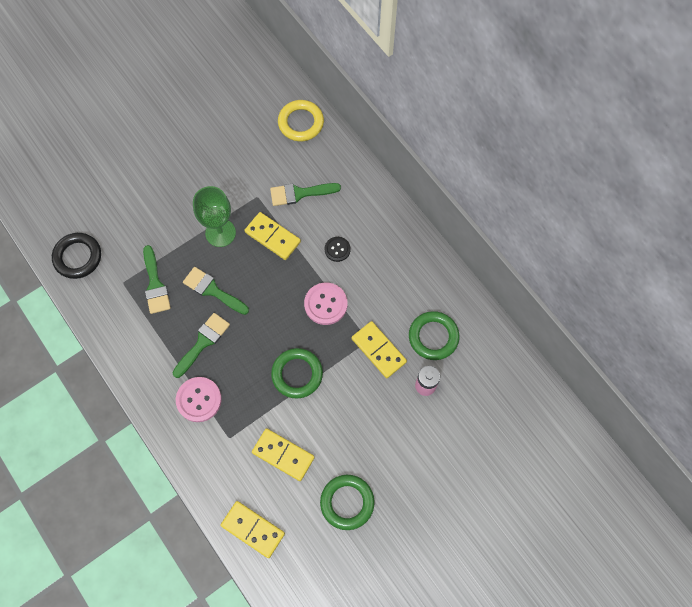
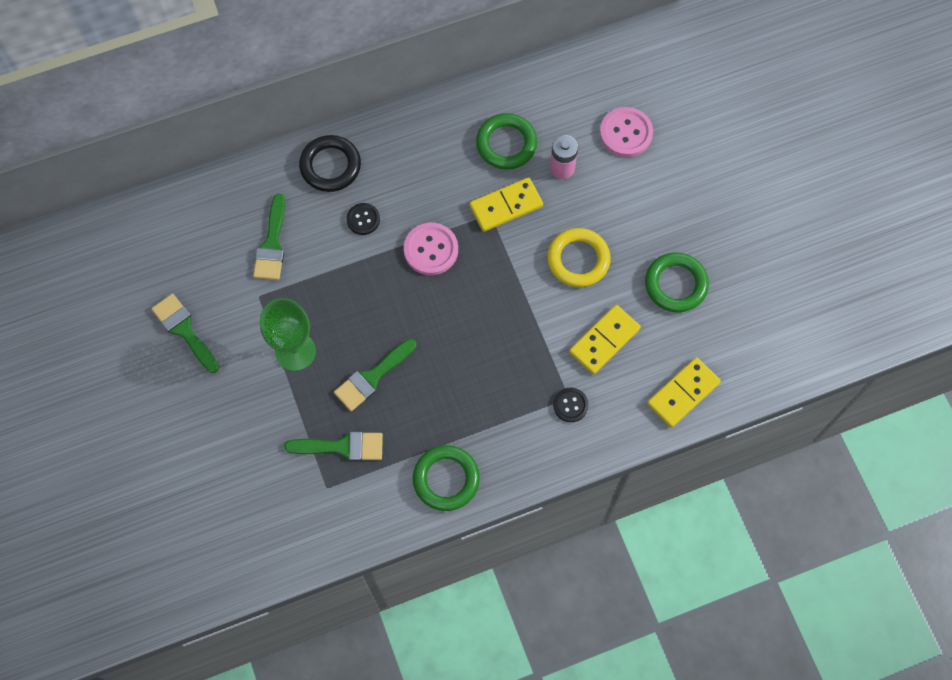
camera: 75 degrees left, 0 degrees up
black ring [52,233,101,279] -> black ring moved to [299,135,361,192]
green brush [173,313,230,378] -> green brush moved to [151,294,219,373]
pink button [176,377,222,422] -> pink button moved to [600,107,653,157]
yellow domino [244,212,301,260] -> none
green ring [271,348,323,398] -> green ring moved to [413,445,480,511]
yellow ring [278,100,324,141] -> yellow ring moved to [547,228,611,287]
none -> black button [553,388,589,422]

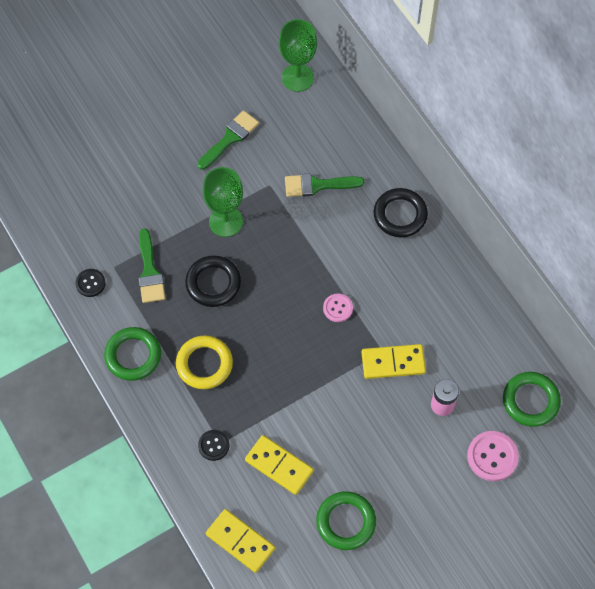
camera: 80 degrees right, 5 degrees down
green brush [334,339,416,411] -> black ring [185,256,241,307]
black button [347,203,380,235] -> black button moved to [75,269,106,297]
pink button [404,223,458,275] -> pink button [323,294,353,322], size x0.62
yellow domino [469,177,543,232] -> yellow domino turned 60 degrees counterclockwise [361,344,426,379]
green ring [476,113,537,170] -> green ring moved to [503,372,561,427]
yellow ring [547,228,611,287] -> yellow ring moved to [176,335,233,389]
none -> green goblet [279,19,317,92]

